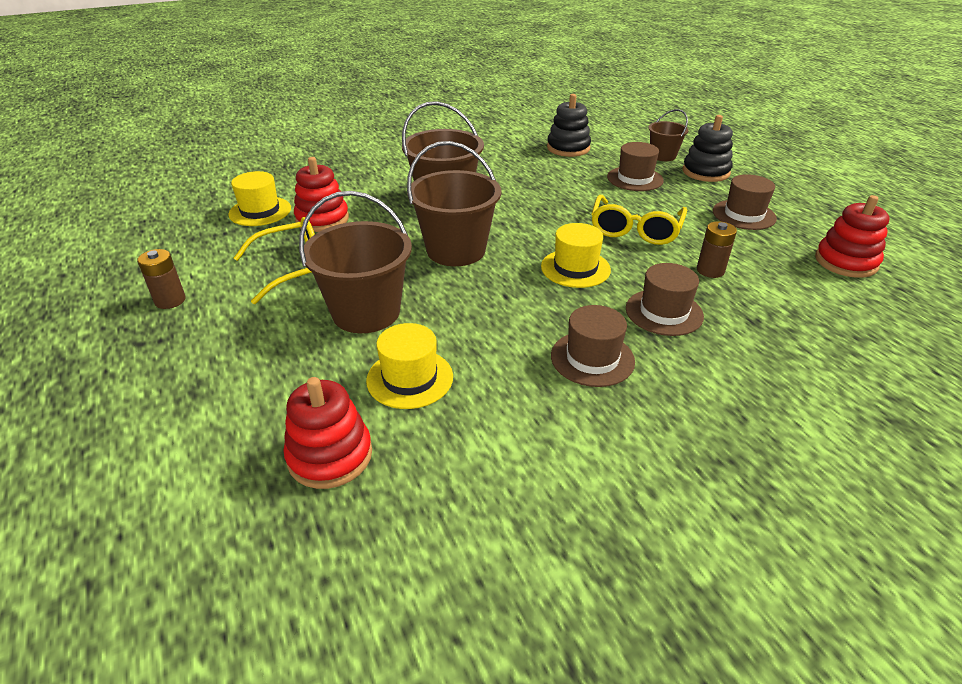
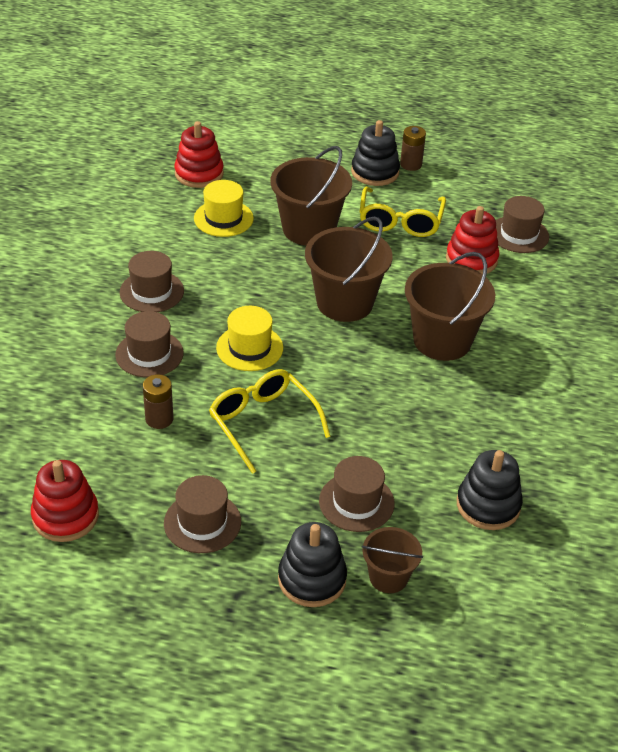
camera: 125 degrees right, 5 degrees up
yellow hat [228,171,291,226] -> brown hat [496,196,549,253]
none -> black stacking toy [351,120,400,186]

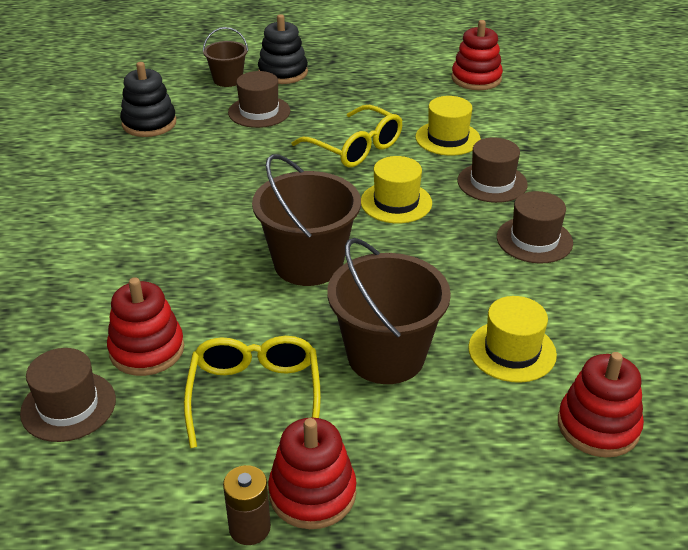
camera: 170 degrees right, 5 degrees down
brown battery [143,374,174,429] -> yellow hat [415,96,481,156]
brown hat [164,475,241,553] -> none
black stacking toy [351,120,400,186] -> red stacking toy [268,418,357,529]
brown bucket [405,252,495,361] -> none

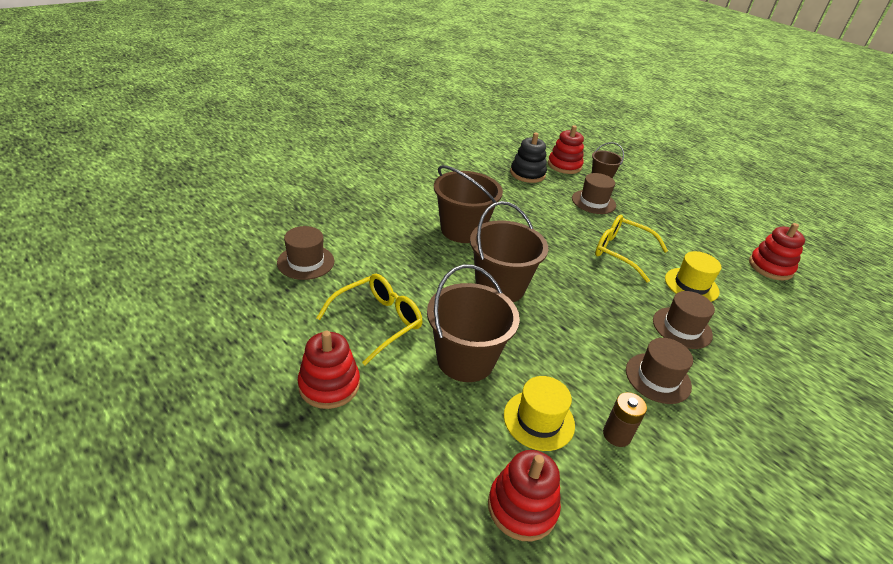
camera: 45 degrees right, 0 degrees up
red stacking toy [107,277,184,376] -> red stacking toy moved to [548,125,584,174]
brown battery [223,465,271,545] -> brown battery moved to [603,392,647,447]
black stacking toy [258,14,308,84] -> none
yellow glasses [291,105,403,167] -> yellow glasses turned 120 degrees clockwise [595,215,668,283]
yellow hat [361,156,432,223] -> none
none -> brown bucket [434,165,503,243]

